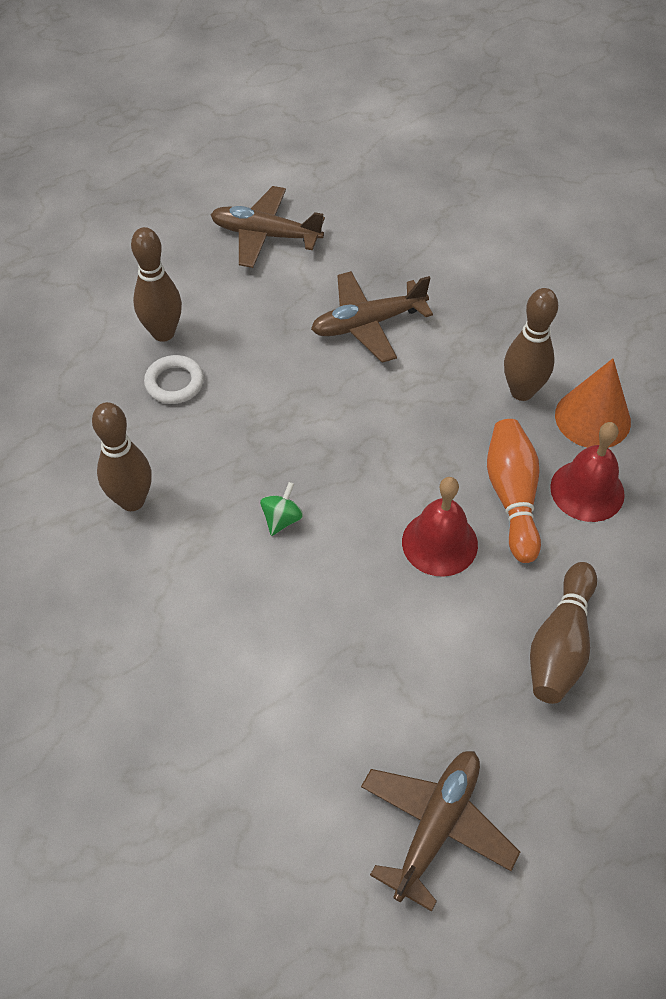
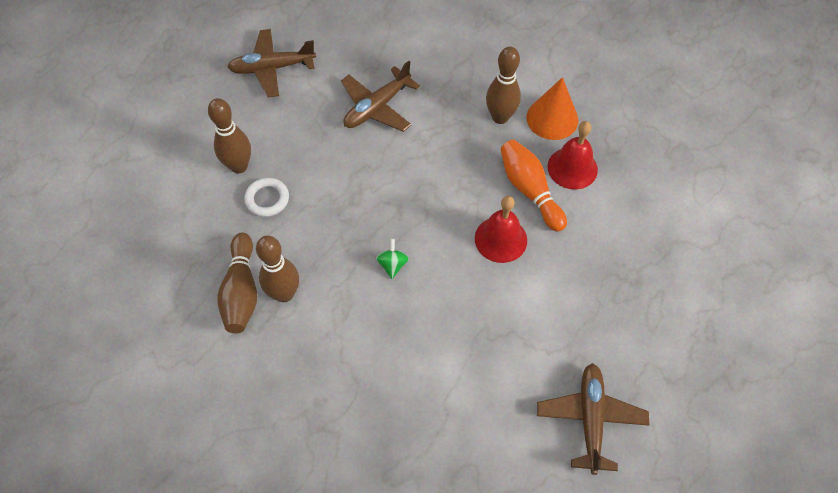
camera: 25 degrees left, 5 degrees up
brown bowling pin [530,562,597,704] -> brown bowling pin moved to [217,232,257,333]

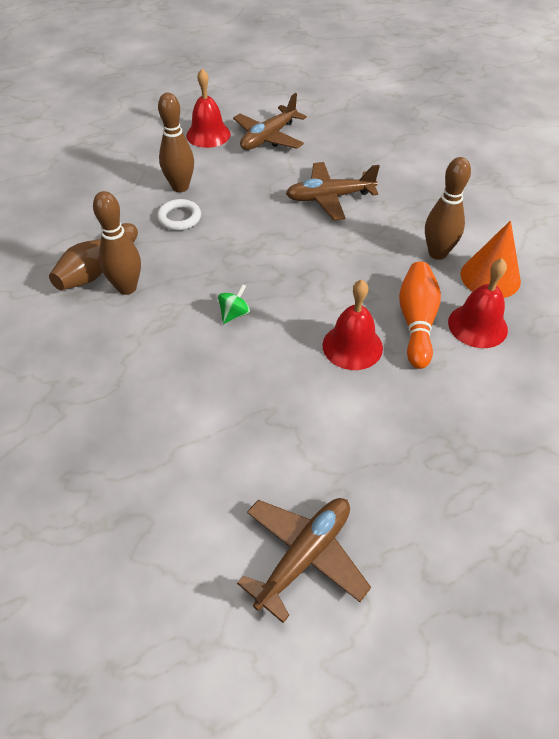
camera: 35 degrees right, 10 degrees down
brown plane [228,29,316,98] -> brown plane turned 75 degrees counterclockwise [233,93,307,150]
none -> red bell [186,69,231,148]

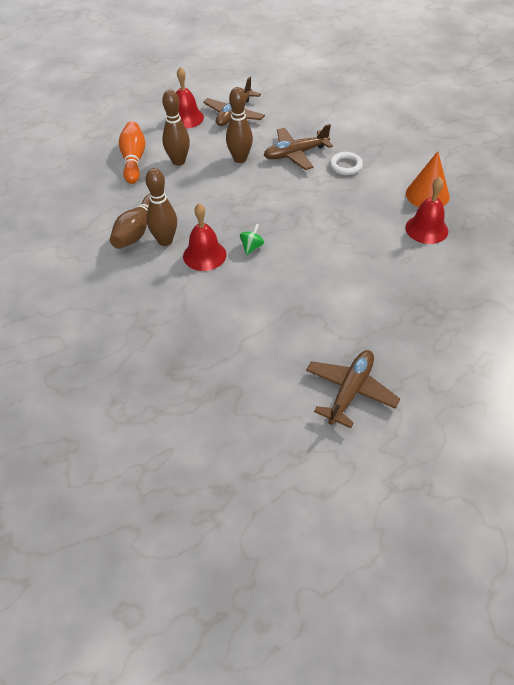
camera: 10 degrees left, 0 degrees up
white ring [157,199,201,231] -> white ring moved to [329,152,363,175]
red bell [323,280,383,370] -> red bell moved to [183,204,226,271]
orange bowling pin [399,261,441,369] -> orange bowling pin moved to [119,121,145,184]
brown bowling pin [425,157,471,260] -> brown bowling pin moved to [226,87,253,163]

